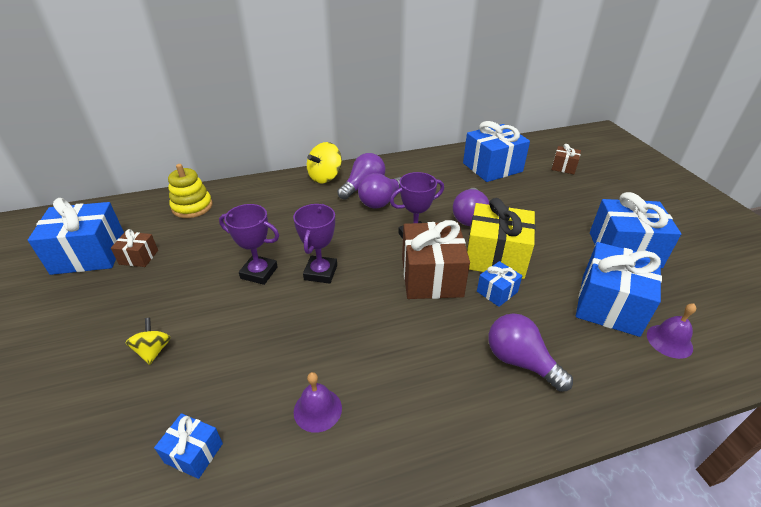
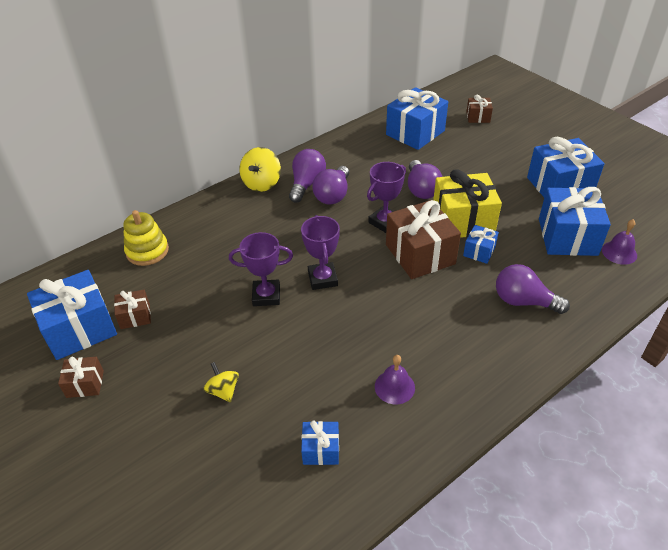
camera: 20 degrees left, 5 degrees up
none -> brown gift [58,357,104,398]

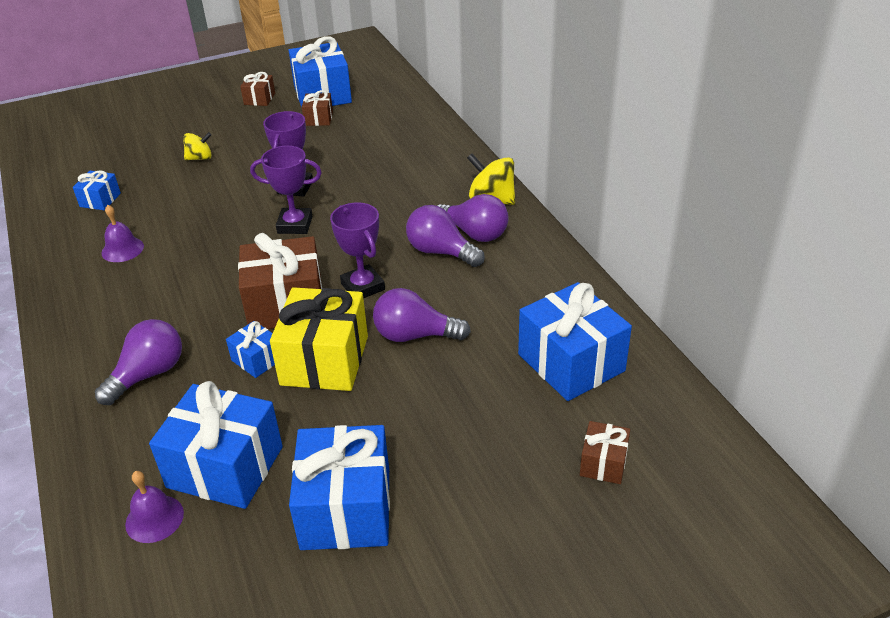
camera: 105 degrees right, 5 degrees down
yellow stacking toy [123,210,169,266] -> none

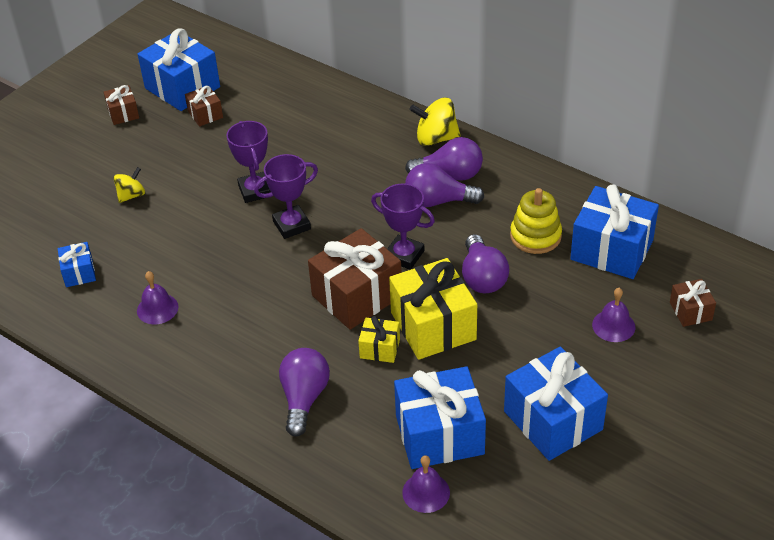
camera: 30 degrees left, 5 degrees up
blue gift [226,321,275,378] -> yellow gift [358,316,400,363]
purple light bulb [373,288,471,342] -> purple light bulb turned 75 degrees counterclockwise [462,234,509,293]
none -> yellow stacking toy [510,188,562,254]
none -> purple bell [592,288,635,342]

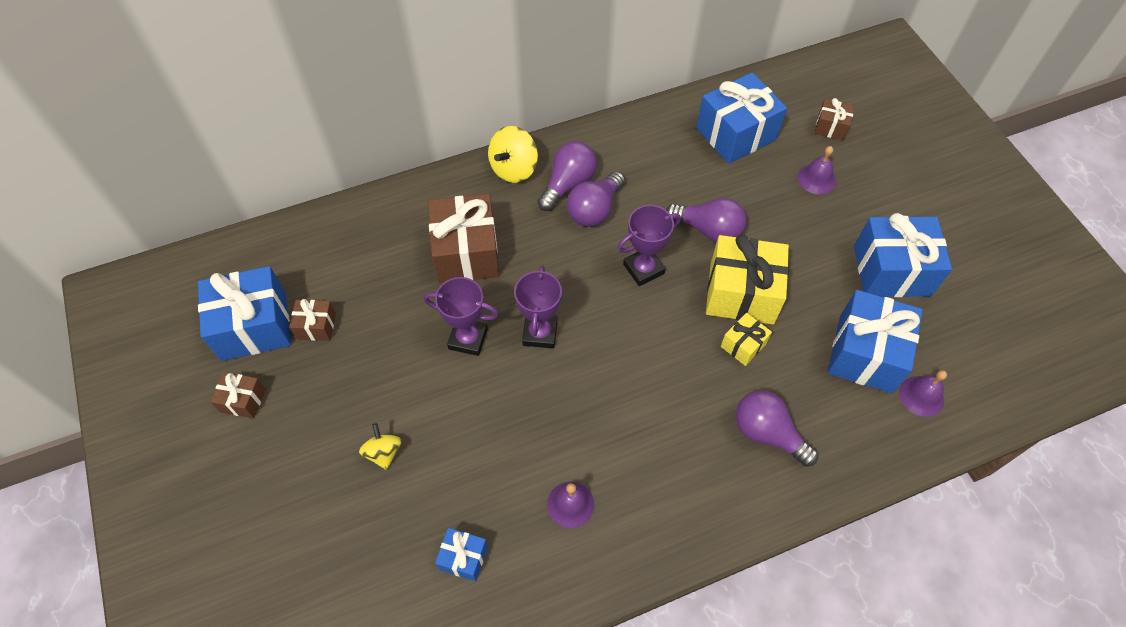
camera: 60 degrees left, 15 degrees up
brown gift [308,228,401,330] -> brown gift moved to [428,194,500,284]
yellow stacking toy [510,188,562,254] -> none

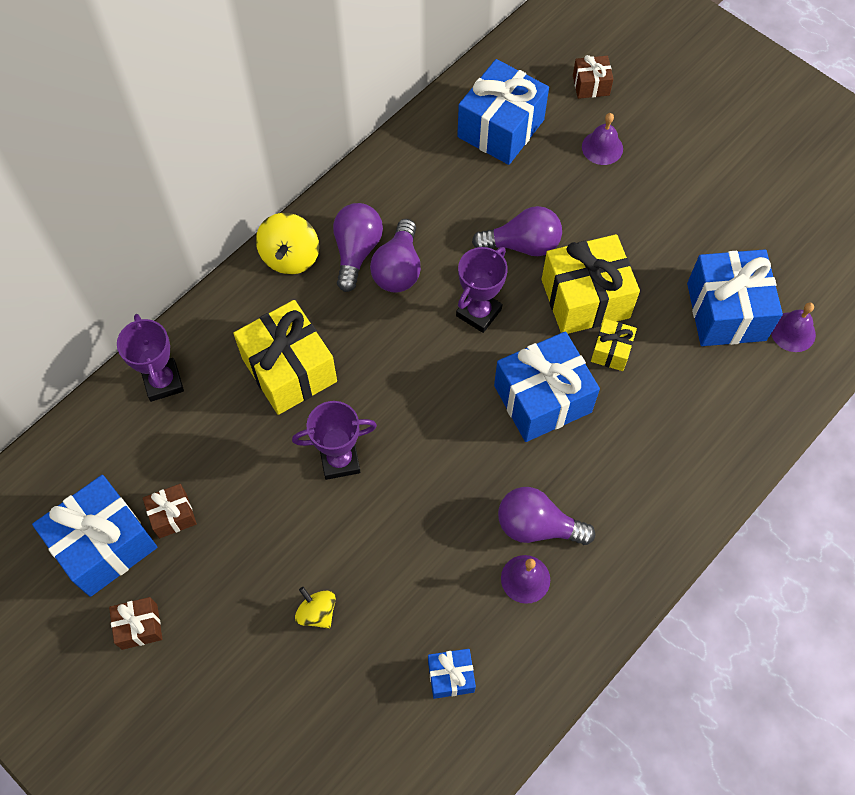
camera: 25 degrees left, 5 degrees up
brown gift [428,194,500,284] -> yellow gift [233,300,337,415]
purple trophy [514,266,562,348] -> purple trophy moved to [117,314,184,402]
purple light bulb [735,390,818,467] -> purple light bulb moved to [498,487,595,545]
blue gift [854,213,952,297] -> blue gift moved to [494,331,600,442]

